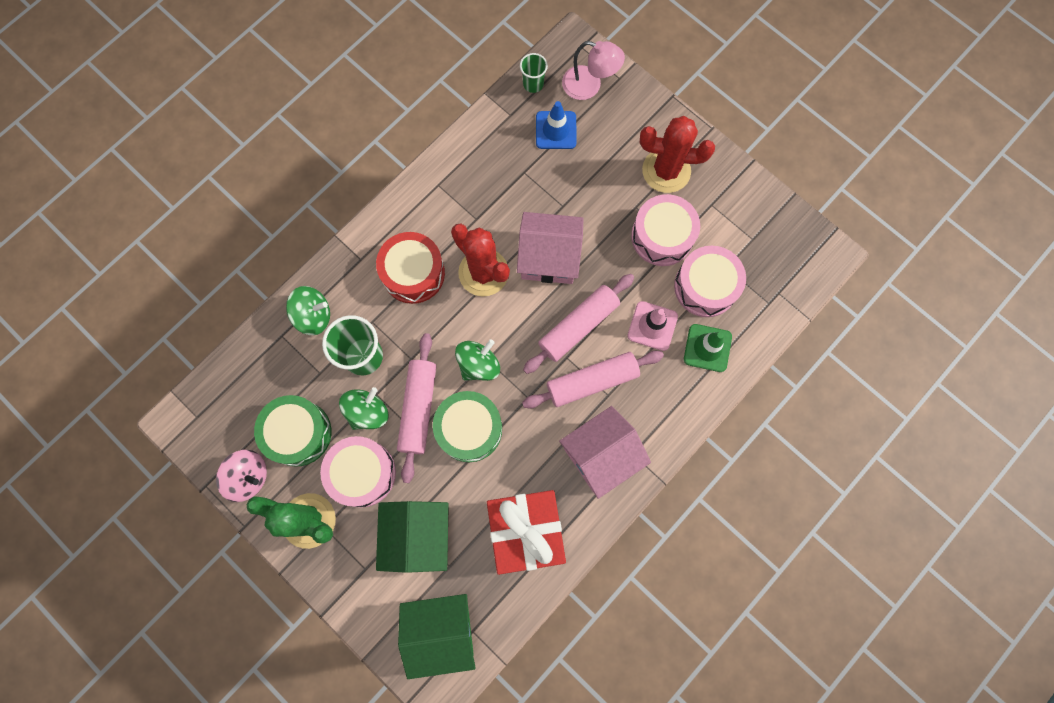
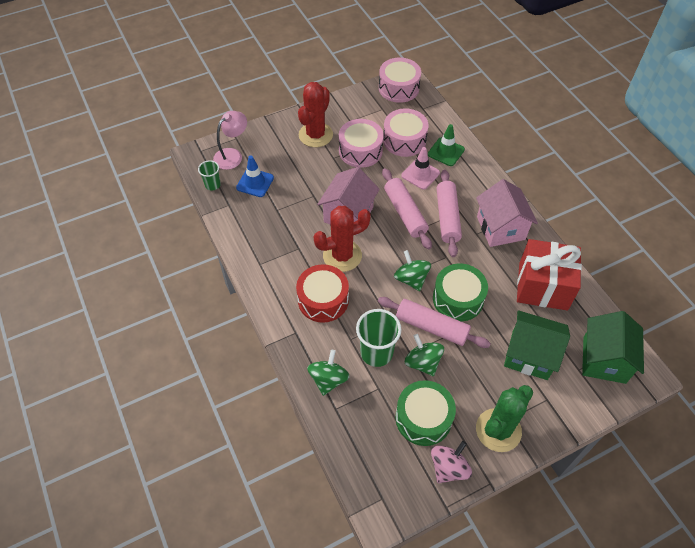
camera: 70 degrees left, 20 degrees down
pink drum [320,436,396,507] -> pink drum moved to [379,58,421,103]

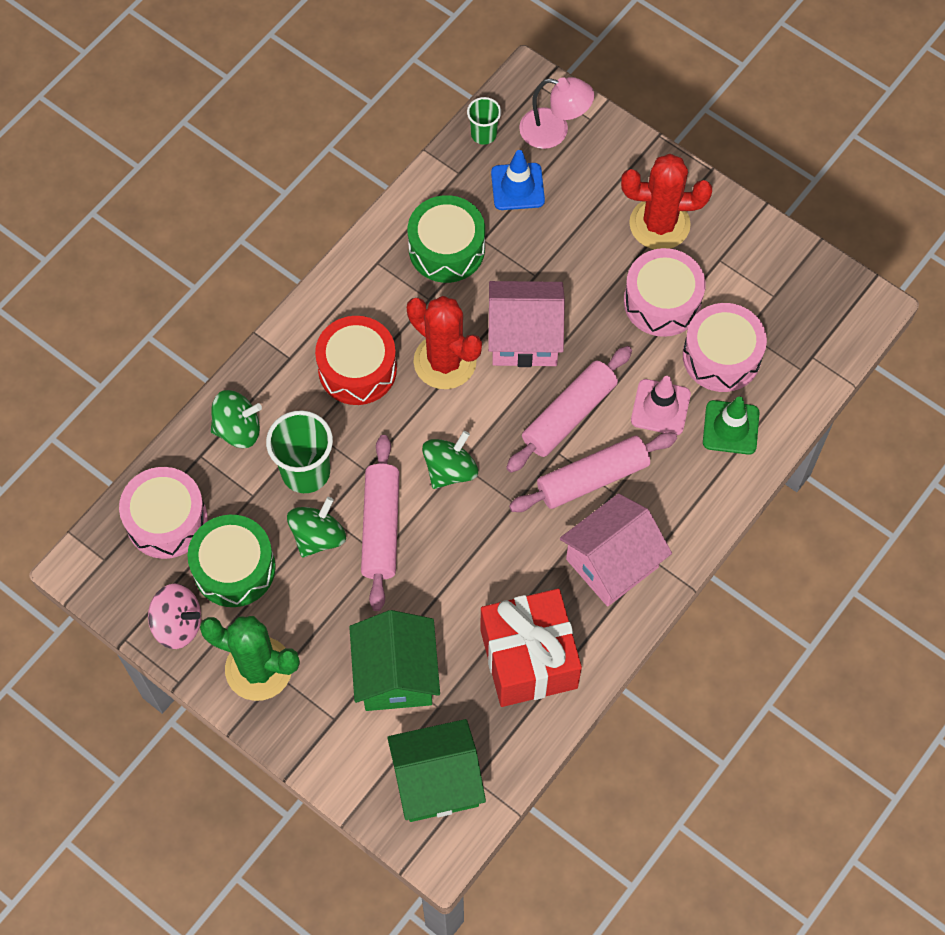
camera: 65 degrees right, 10 degrees up
pink drum [379,58,421,103] -> pink drum moved to [119,467,208,559]
green drum [433,263,488,321] -> green drum moved to [408,195,485,283]

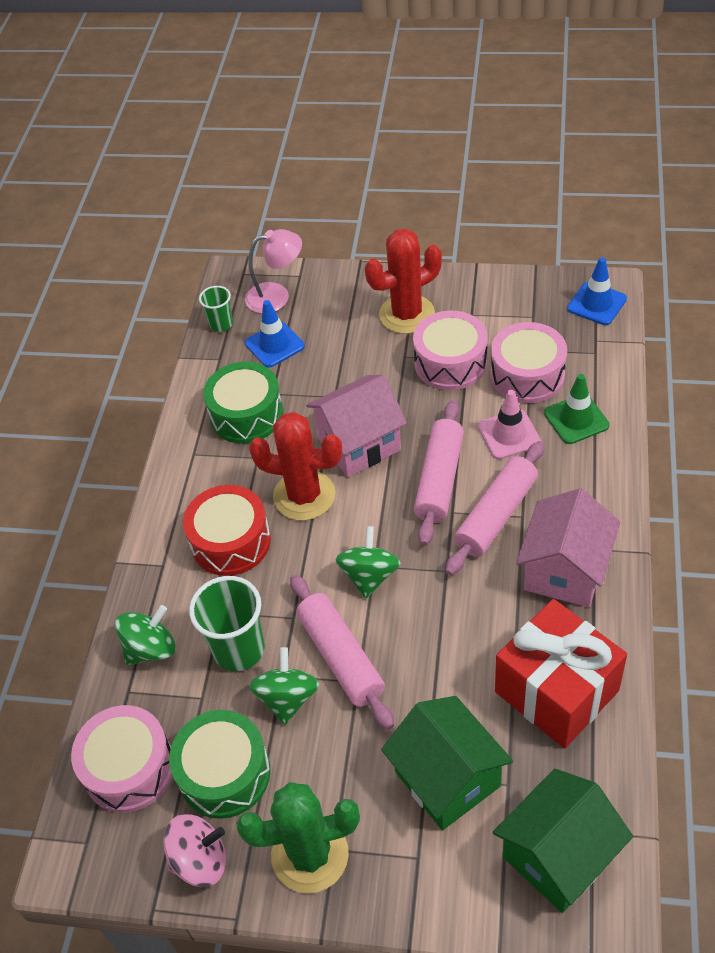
camera: 25 degrees left, 15 degrees down
none -> blue traffic cone [567,257,627,325]

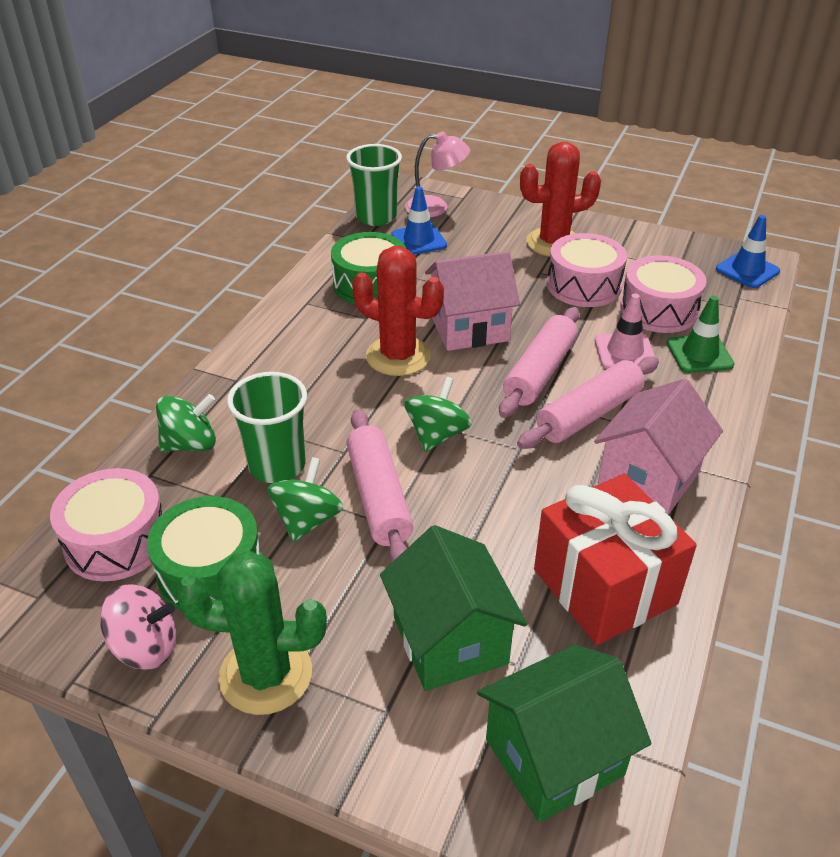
camera: 10 degrees right, 10 degrees down
red drum [183,485,271,576] -> none
green cup [199,286,233,332] -> green cup [346,144,402,226], size x1.76

